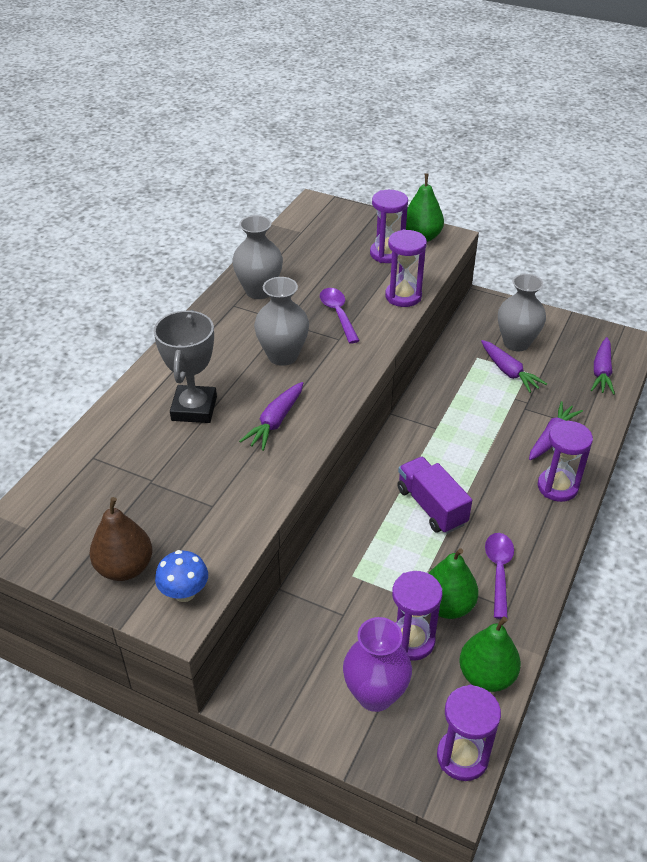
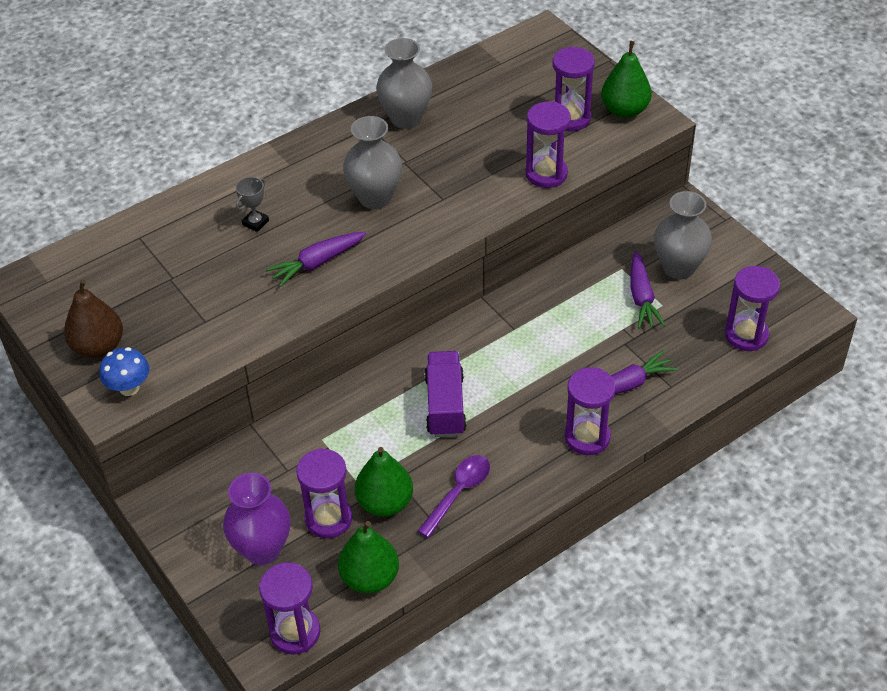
camera: 30 degrees right, 5 degrees up
grey trophy [154,310,217,423] -> grey trophy [235,177,269,232], size x0.48
purple spoon [320,288,360,344] -> none
purple carrot [591,337,615,395] -> purple hourglass [725,266,780,351]

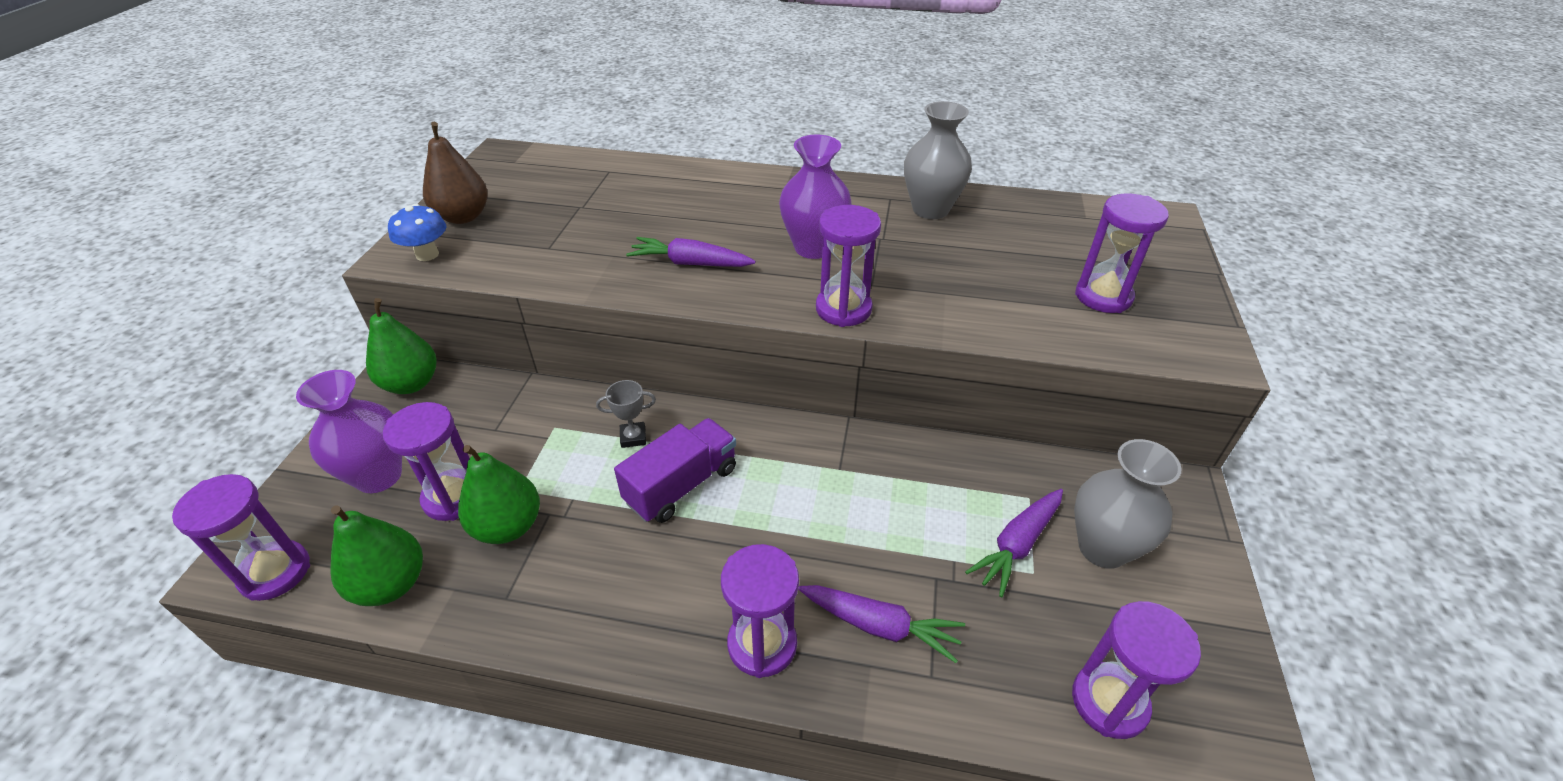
camera: 45 degrees right, 5 degrees down
grey trophy [235,177,269,232] -> grey trophy moved to [596,380,656,448]
grey vase [343,116,402,209] -> purple vase [779,135,852,259]
purple spoon [418,455,490,538] -> none
purple hourglass [526,101,571,188] -> purple hourglass moved to [816,205,881,327]
green pear [601,41,652,118] -> green pear moved to [366,298,437,394]

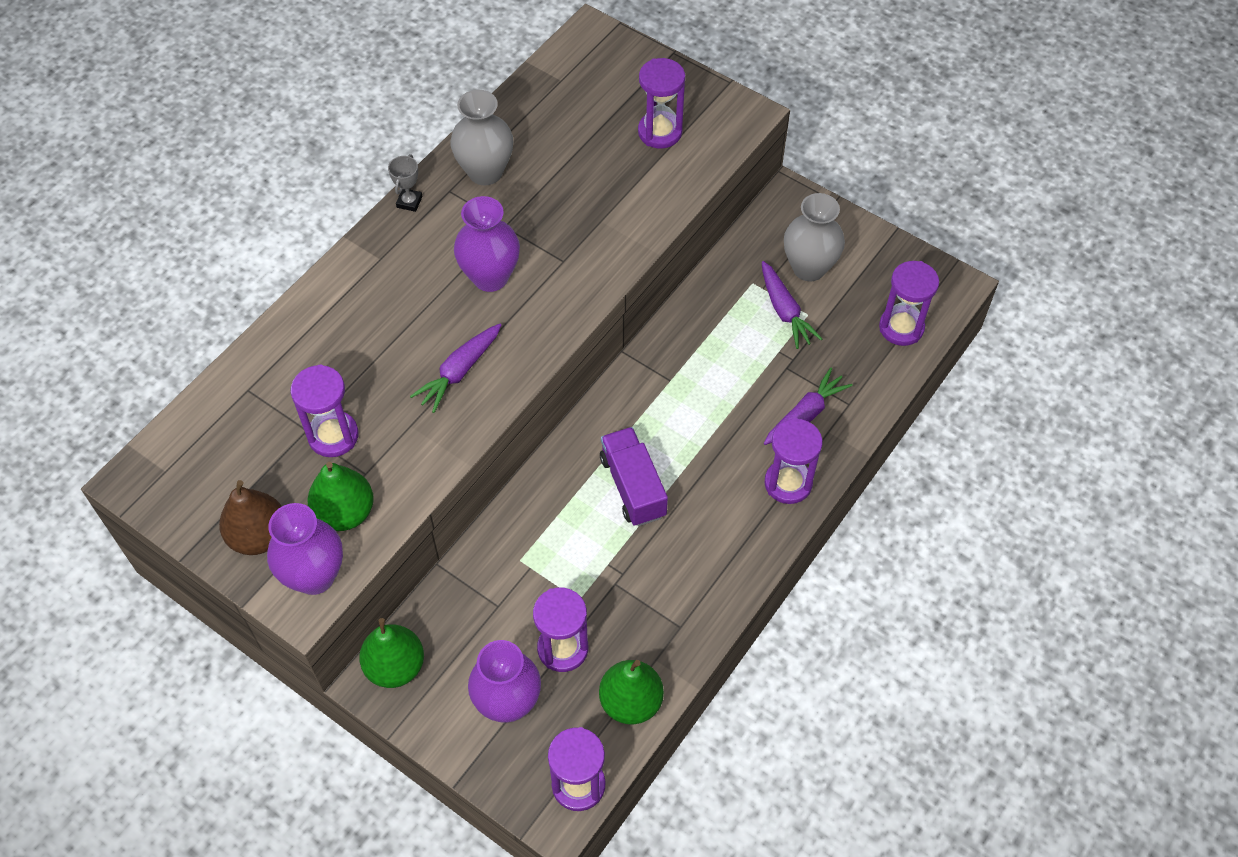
camera: 65 degrees left, 15 degrees up
blue mushroom [388,204,446,261] -> purple vase [267,503,343,595]
green pear [458,445,540,544] -> green pear moved to [307,462,374,531]
grey trophy [596,380,656,448] -> grey trophy moved to [388,154,422,212]
purple hourglass [816,205,881,327] -> purple hourglass moved to [291,364,358,457]

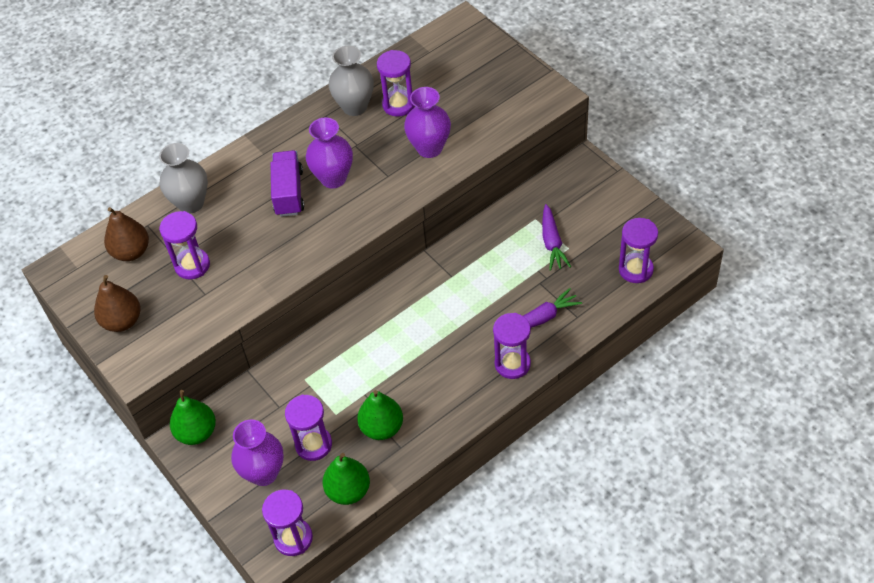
camera: 20 degrees right, 5 degrees down
purple vase [267,503,343,595] -> purple vase moved to [404,87,451,158]
green pear [307,462,374,531] -> green pear moved to [357,390,403,440]
grey trophy [388,154,422,212] -> none
purple carrot [410,324,501,413] -> none
purple truck [600,427,668,526] -> purple truck moved to [270,150,304,217]
purple hourglass [638,58,685,148] -> purple hourglass moved to [377,50,414,117]
grey vase [784,193,845,281] -> grey vase moved to [159,143,208,213]
none -> brown pear [104,207,149,261]

